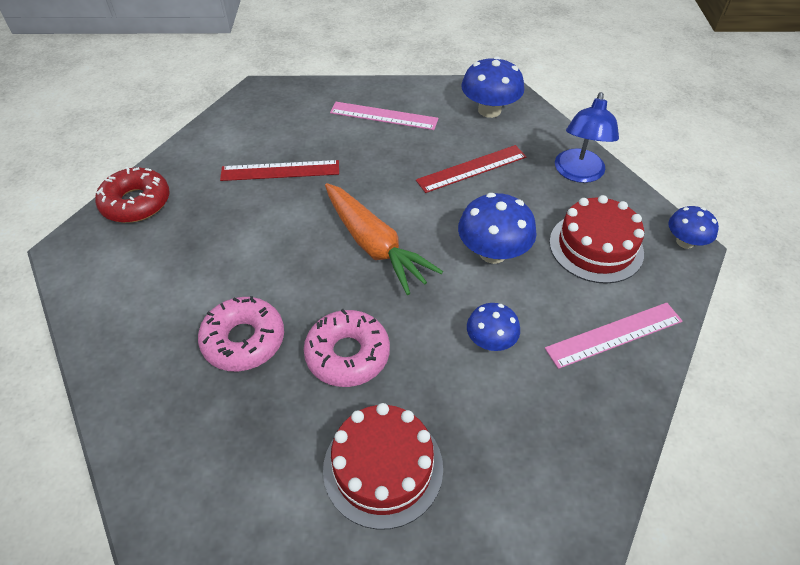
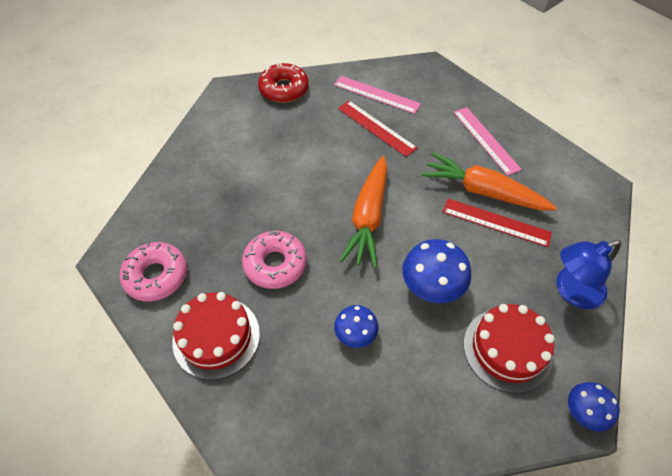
camera: 50 degrees right, 5 degrees up
pink donut [198,296,284,371] -> pink donut moved to [120,242,187,302]
blue mushroom [461,56,524,118] -> none
pink ruler [545,303,682,369] -> pink ruler moved to [334,76,421,114]
none -> orange carrot [421,152,557,210]

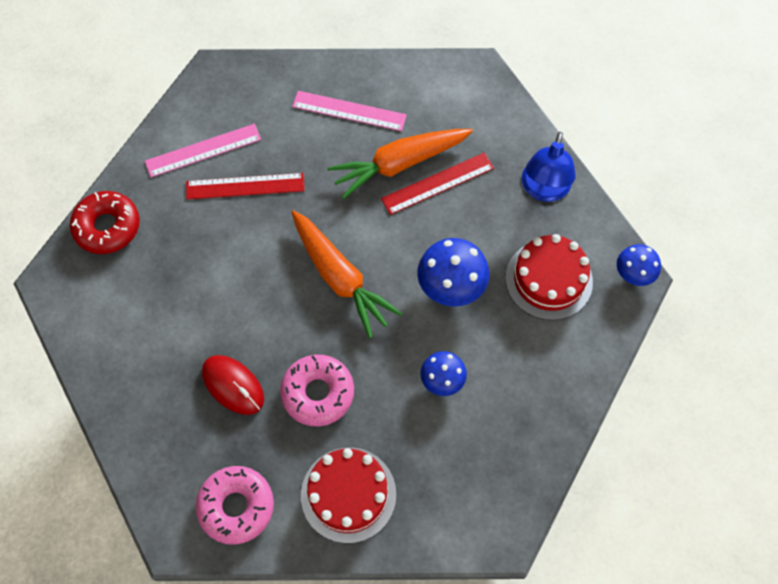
camera: 50 degrees left, 10 degrees up
none -> red mouse [202,355,264,415]

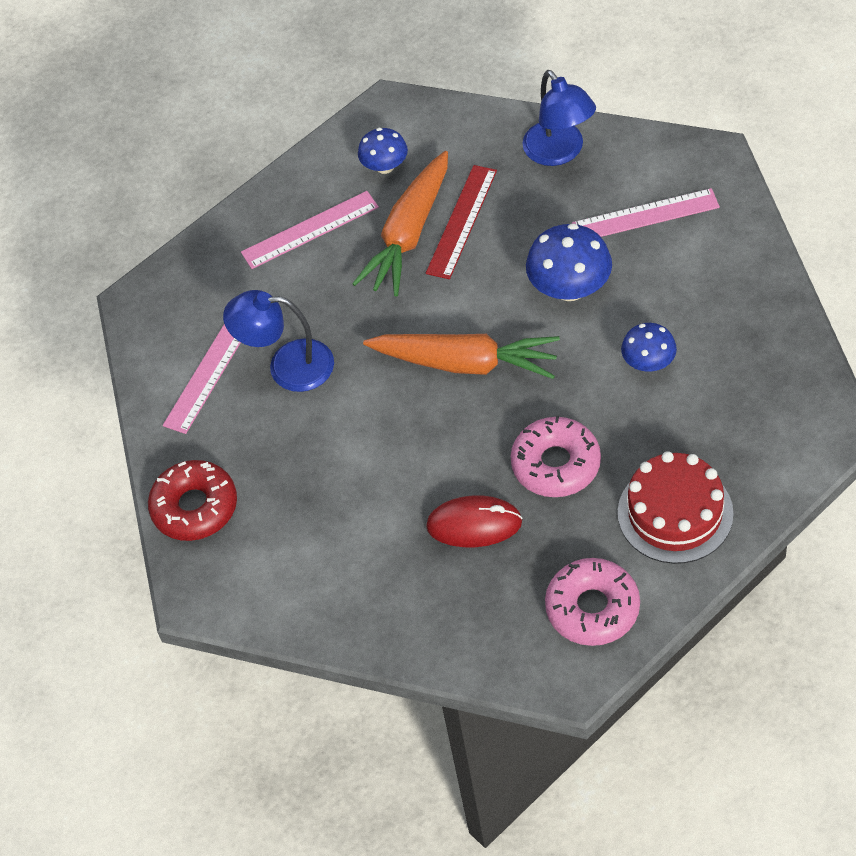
camera: 35 degrees left, 10 degrees down
red ruler [186,173,305,200] -> blue lamp [223,290,334,392]
red cake [506,234,593,320] -> pink ruler [572,188,720,237]
blue mushroom [617,244,661,286] -> blue mushroom moved to [358,128,408,174]

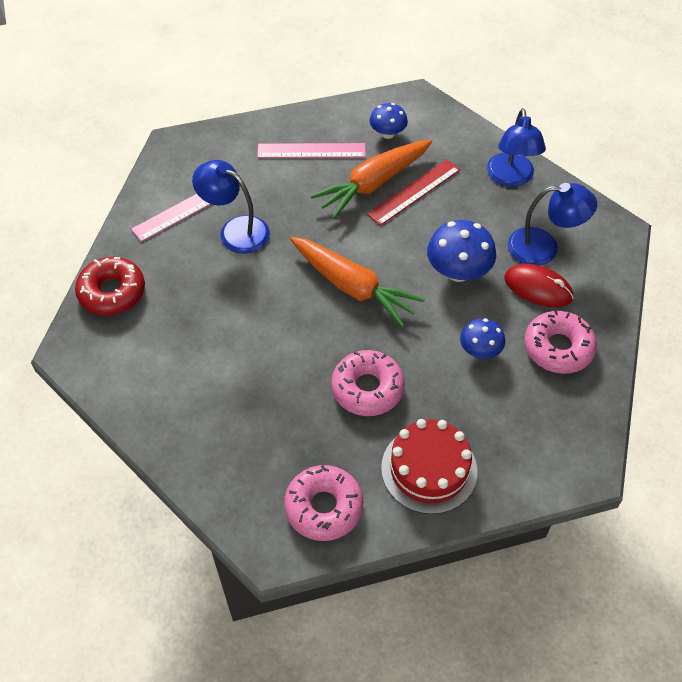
camera: 20 degrees right, 0 degrees up
red mouse [426,495,523,547] -> red mouse moved to [504,264,574,307]
pink ruler [572,188,720,237] -> blue lamp [508,183,597,266]
none -> pink donut [524,310,597,374]

